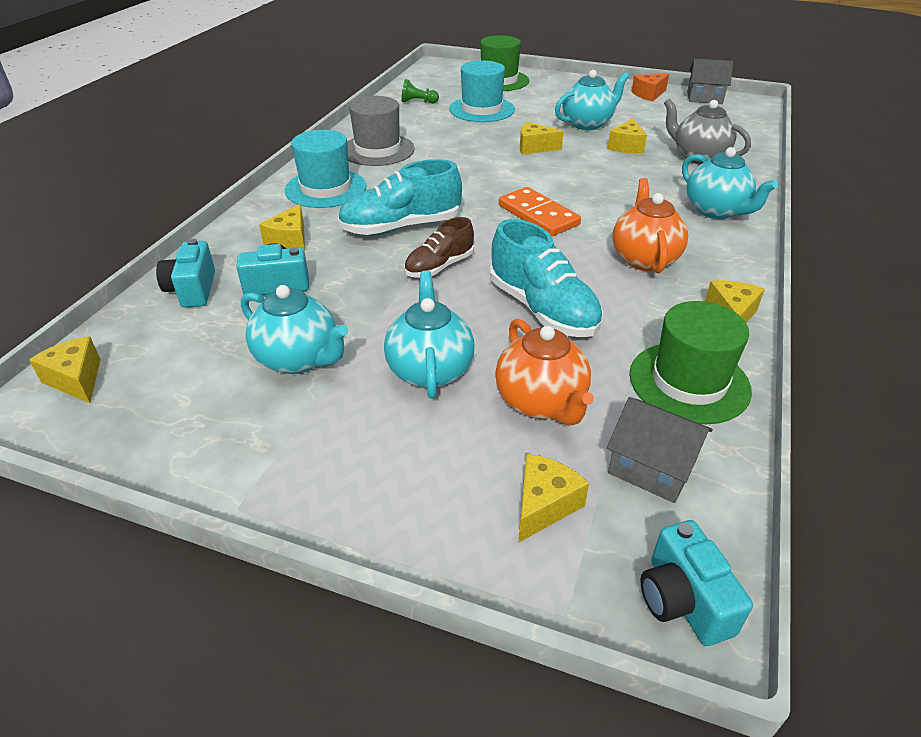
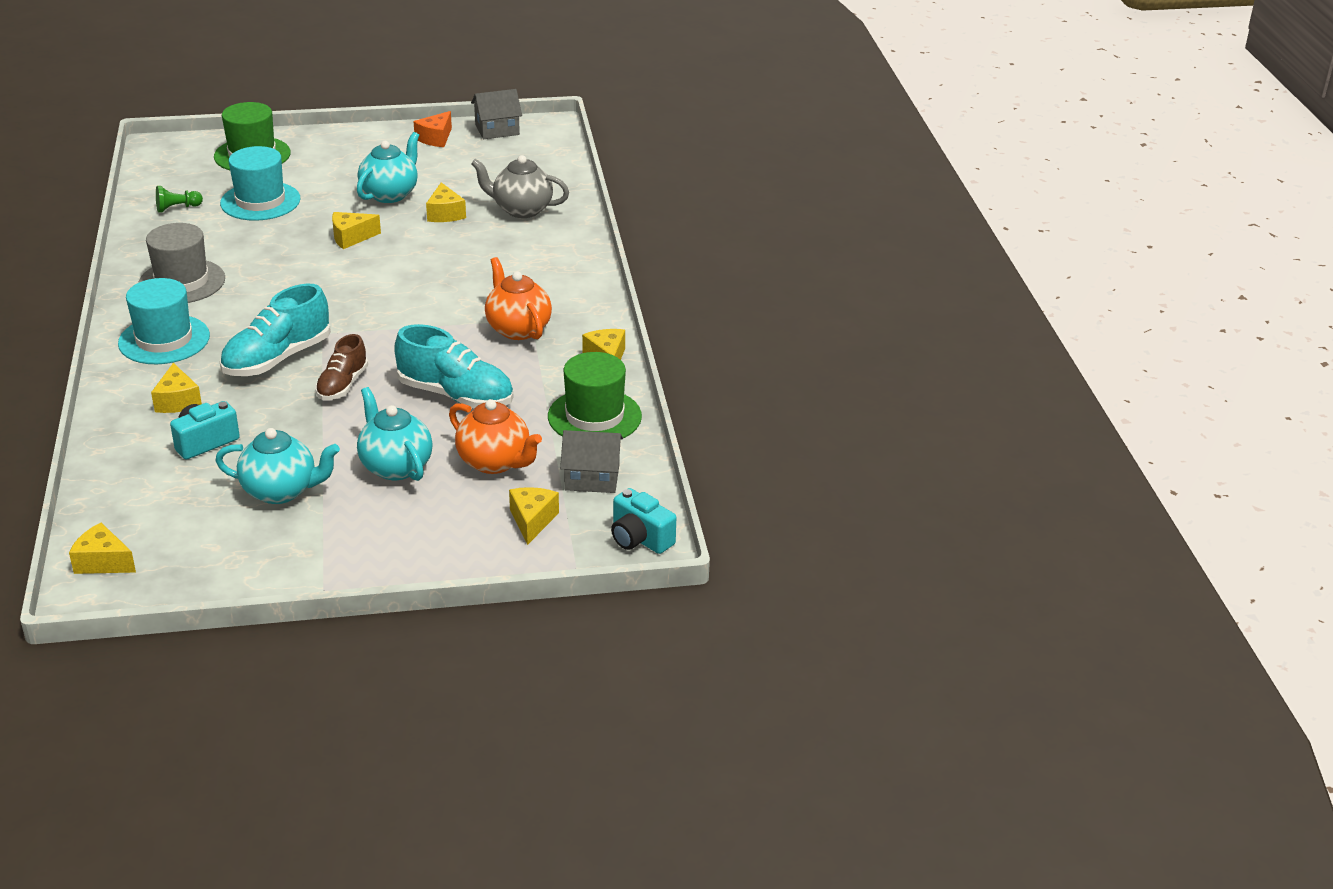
camera: 30 degrees left, 5 degrees down
turquoise camera [156,239,215,307] -> none
orange domino [499,187,581,236] -> none
turquoise teapot [682,147,778,219] -> none

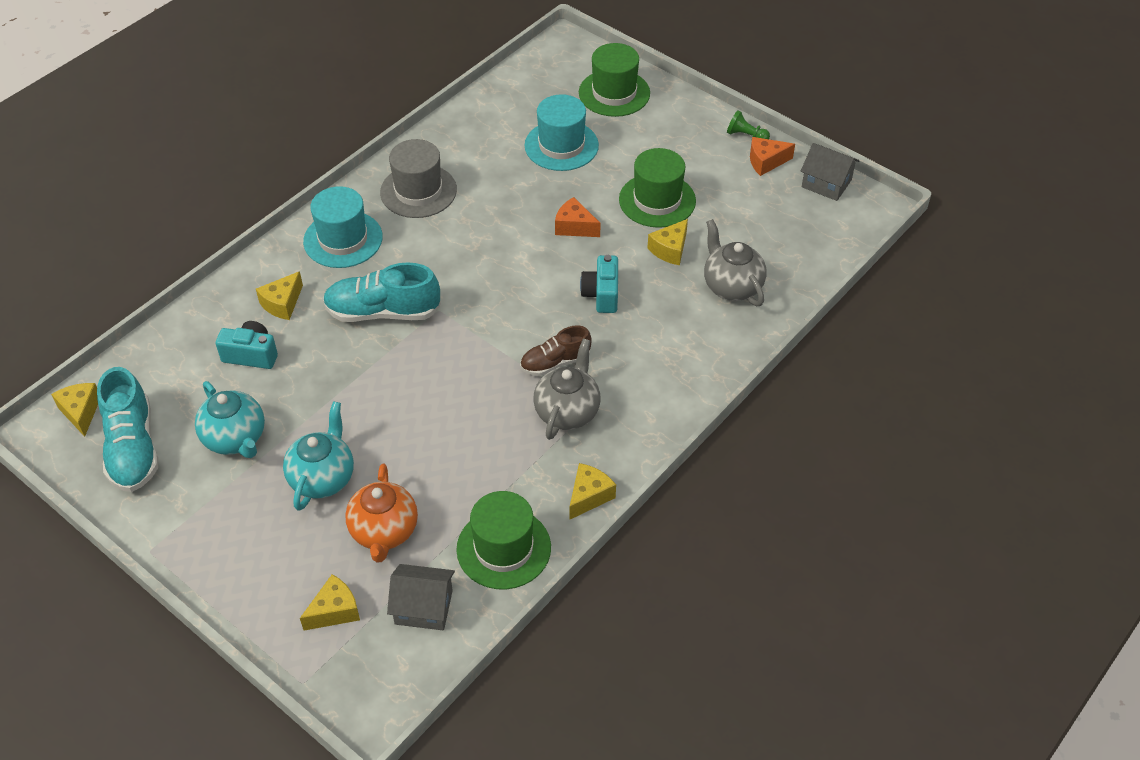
camera: 50 degrees right, 15 degrees up
green pawn [156,186,203,213] -> green pawn moved to [727,110,770,139]
brown shoe [315,334,368,400] -> brown shoe moved to [520,325,592,376]
yellow cheese [332,212,381,249] -> orange cheese [555,197,601,237]
turquoise teapot [357,132,419,203] -> green hat [619,148,696,228]
turquoise shoe [394,324,513,409] -> turquoise shoe moved to [97,367,159,492]
orange teapot [485,257,552,340] -> grey teapot [533,338,600,440]
grey house [560,430,623,493] -> grey house turned 45 degrees counterclockwise [387,564,455,630]
turquoise camera [611,488,676,554] -> turquoise camera moved to [580,255,618,313]

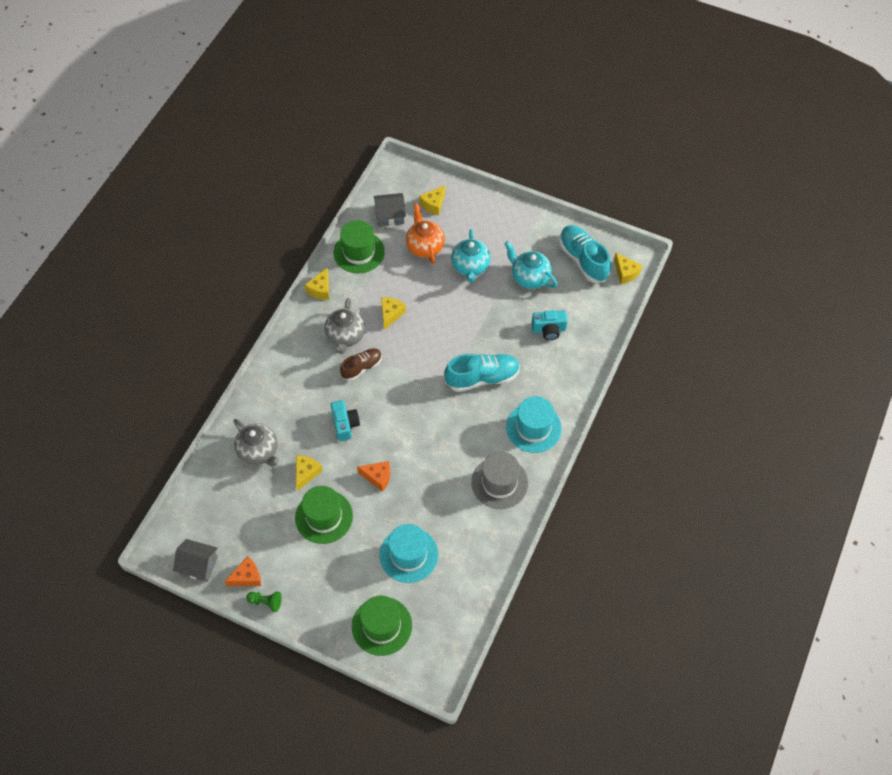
camera: 165 degrees right, 10 degrees up
yellow cheese [256,271,303,320] -> yellow cheese moved to [381,297,406,330]

